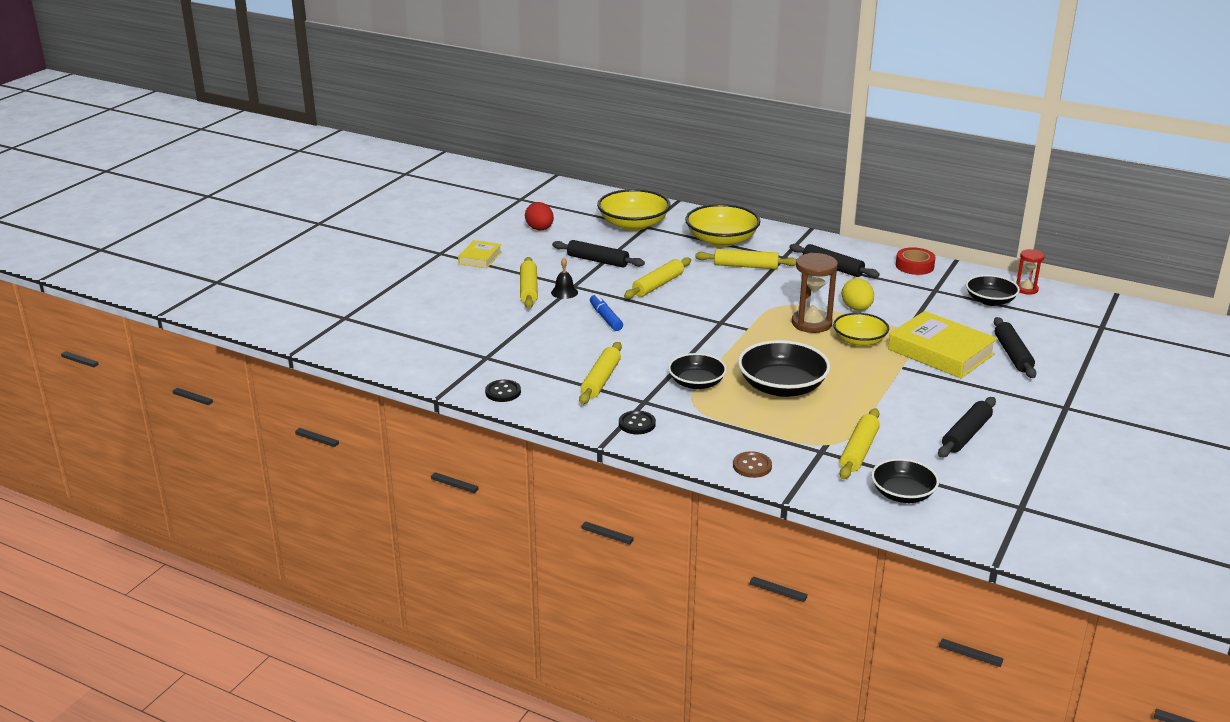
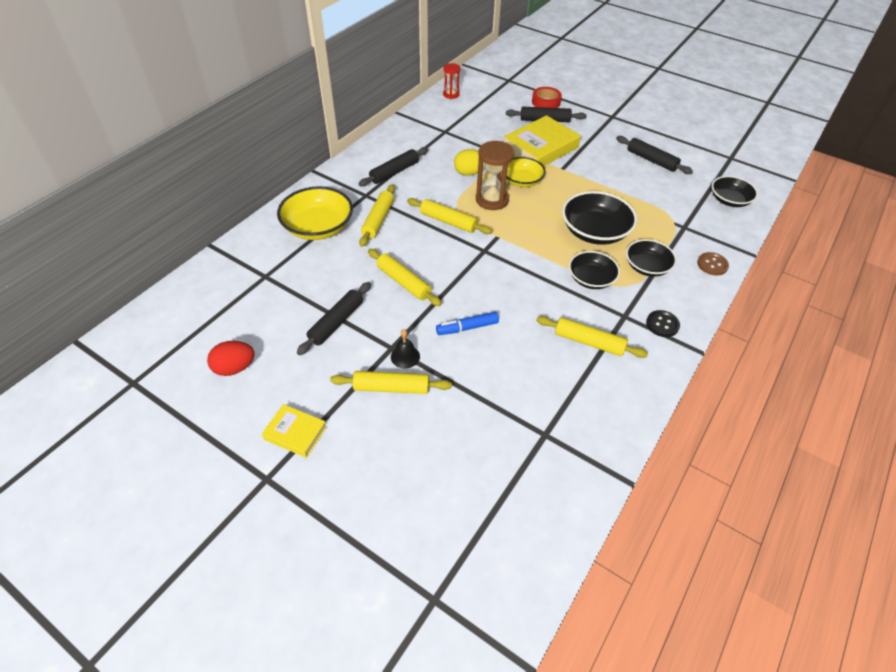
camera: 85 degrees left, 20 degrees up
black button [485,380,521,402] -> none
yellow bowl [597,189,670,231] -> none
yellow rolling pin [840,408,880,479] -> yellow rolling pin moved to [407,198,492,234]
red tape [896,247,936,275] -> red tape moved to [532,87,562,108]
black bowl [966,275,1020,306] -> black bowl moved to [626,239,677,277]

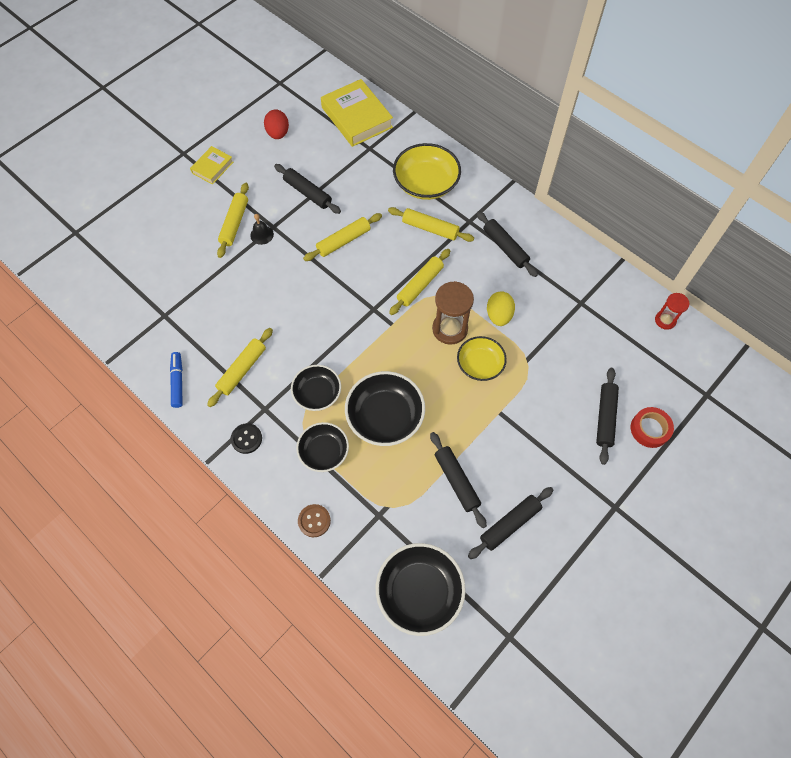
camera: 100 degrees right, 15 degrees up
blue marker [436,312,499,335] -> blue marker moved to [170,352,183,408]
yellow book [504,115,581,166] -> yellow book moved to [321,79,393,147]
black bowl [711,176,758,207] -> black bowl [376,543,466,636], size x1.56
none -> black rolling pin [430,432,487,528]

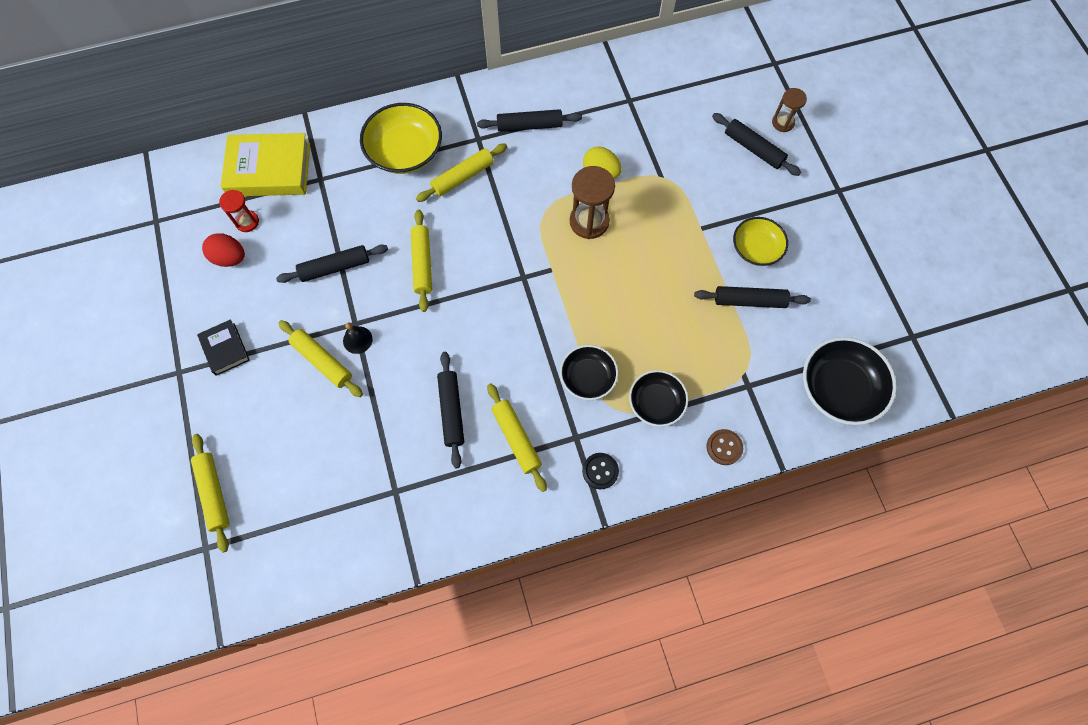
camera: 60 degrees left, 5 degrees up
blue marker [170,352,183,408] -> none
yellow book [190,146,233,185] -> black book [197,319,250,376]
black bowl [345,371,425,446] -> none
yellow rolling pin [389,249,450,315] -> yellow rolling pin moved to [191,434,230,553]
yellow bowl [457,336,507,381] -> yellow bowl moved to [733,217,788,266]
black rolling pin [468,487,553,559] -> black rolling pin moved to [437,352,464,468]
red tape [631,407,674,448] -> brown hourglass [772,88,807,132]
red hourglass [655,293,689,330] -> red hourglass moved to [219,190,259,232]

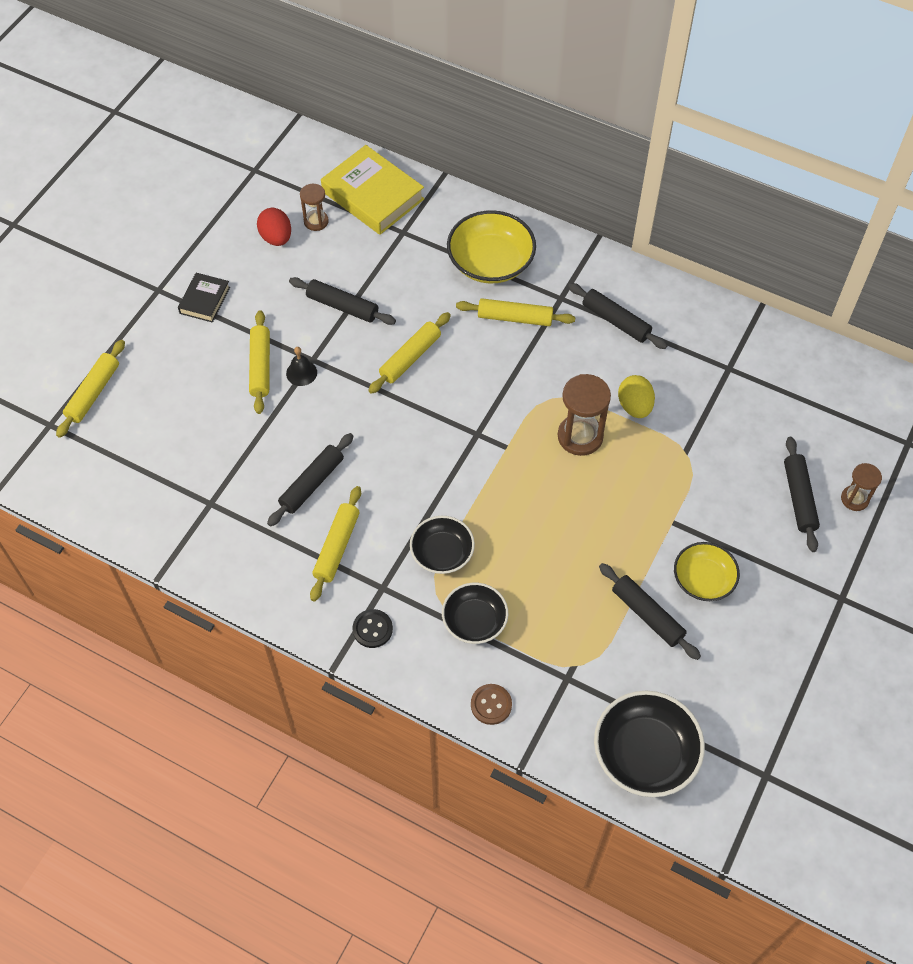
camera: 45 degrees right, 10 degrees down
red hourglass [219,190,259,232] -> brown hourglass [300,184,329,231]

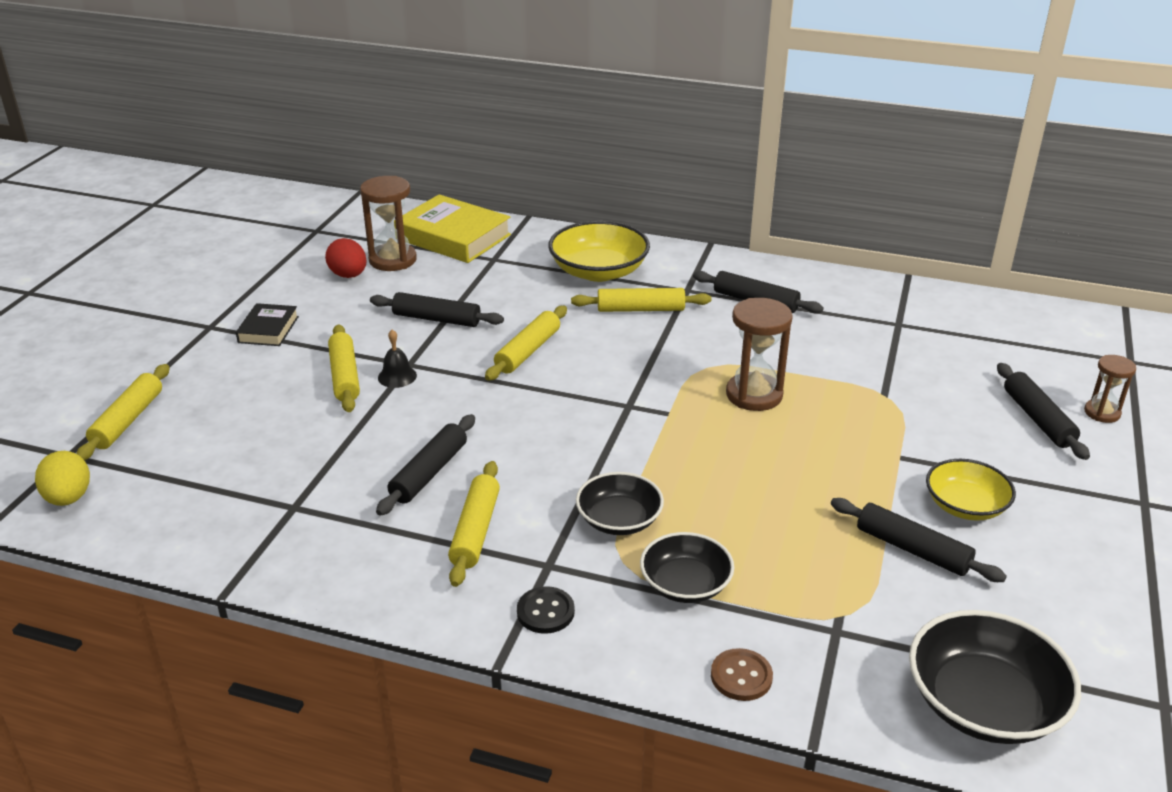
camera: 10 degrees left, 25 degrees down
brown hourglass [300,184,329,231] -> brown hourglass [360,176,417,271], size x1.68
yellow egg [618,375,655,418] -> yellow egg moved to [35,451,90,506]

